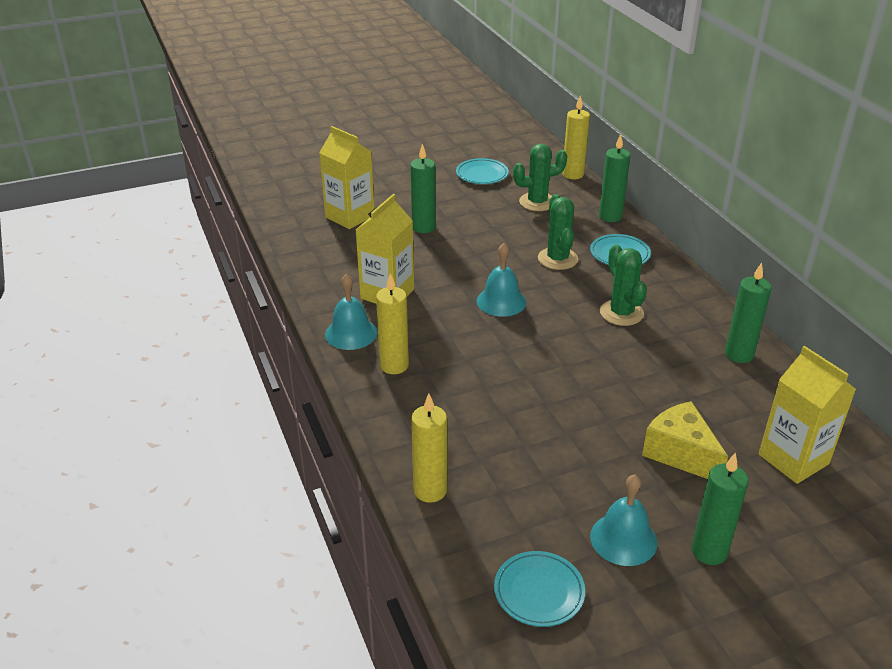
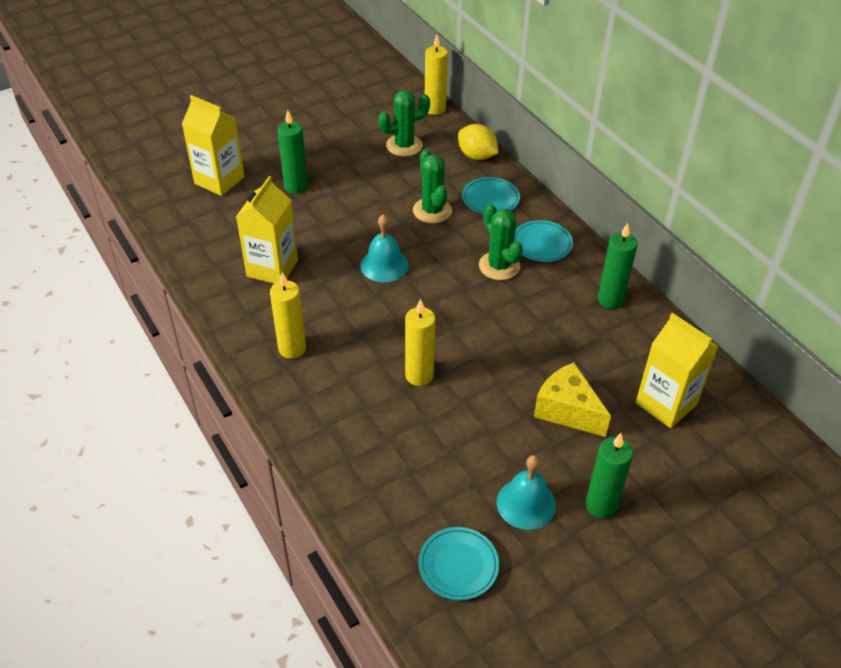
camera: 10 degrees left, 10 degrees up
turquoise bell [325,273,377,350] -> none
yellow candle [411,394,447,503] -> yellow candle moved to [405,299,435,386]
turquoise plate [456,158,509,184] -> turquoise plate moved to [514,220,573,262]
green candle [599,134,630,222] -> yellow lemon [458,124,498,160]

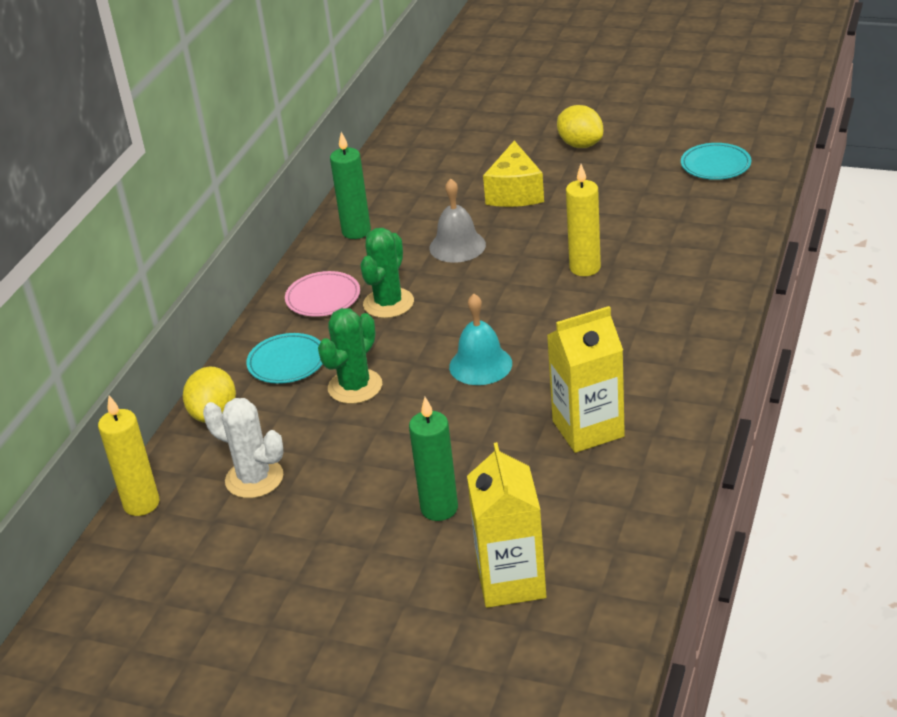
camera: 125 degrees left, 10 degrees down
yellow candle [270,272,306,359] -> none
green cactus [378,91,430,157] -> white cactus [203,398,284,498]
turquoise bell [497,455,556,530] -> none
turquoise plate [514,220,573,262] -> pink plate [285,271,360,317]
green candle [586,433,633,519] -> yellow lemon [557,105,603,148]
yellow carton [636,313,719,428] -> none
none -> grey bell [429,178,486,263]

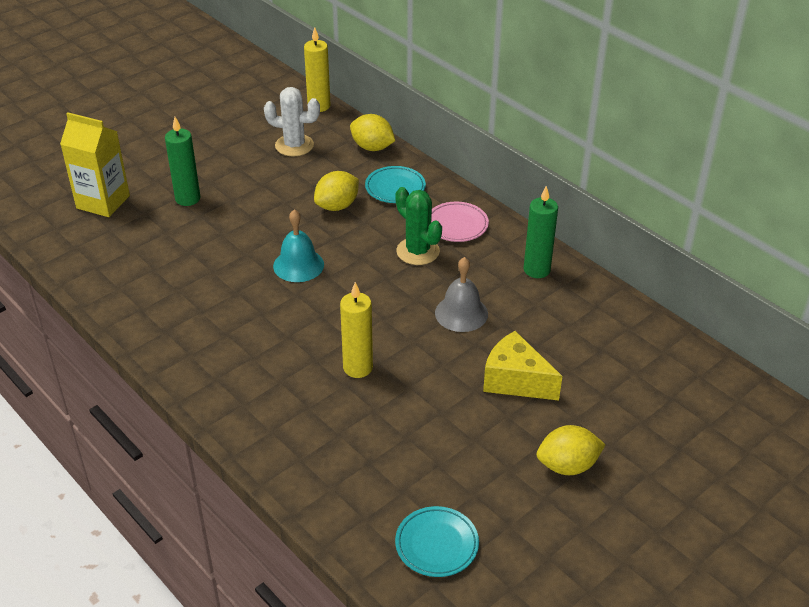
camera: 115 degrees right, 5 degrees up
white cactus [203,398,284,498] -> white cactus turned 45 degrees clockwise [264,87,320,156]
green cactus [318,308,382,404] -> yellow lemon [314,171,359,211]
yellow carton [547,306,625,453] -> none

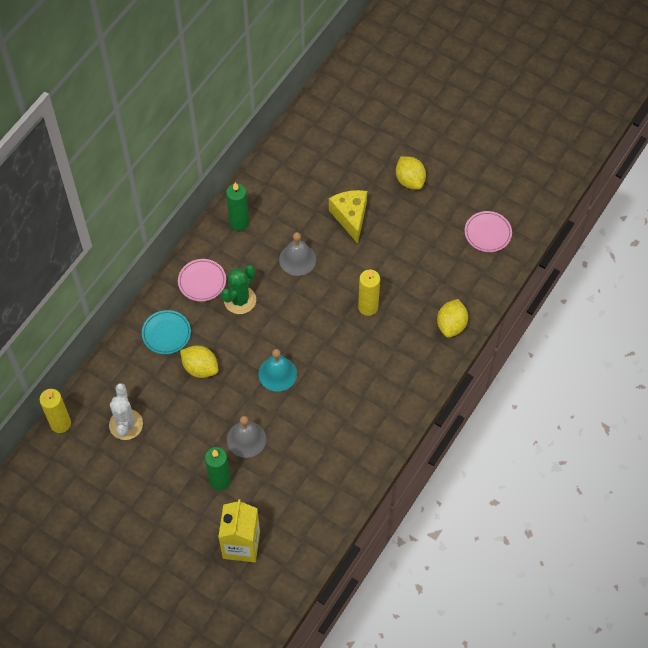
camera: 105 degrees left, 20 degrees up
yellow lemon [350,114,395,151] -> yellow lemon moved to [437,299,468,338]
turquoise plate [395,506,479,577] -> pink plate [465,211,512,252]
yellow cheese [483,331,562,401] -> yellow cheese turned 150 degrees clockwise [329,190,367,244]
none -> grey bell [227,416,266,458]

